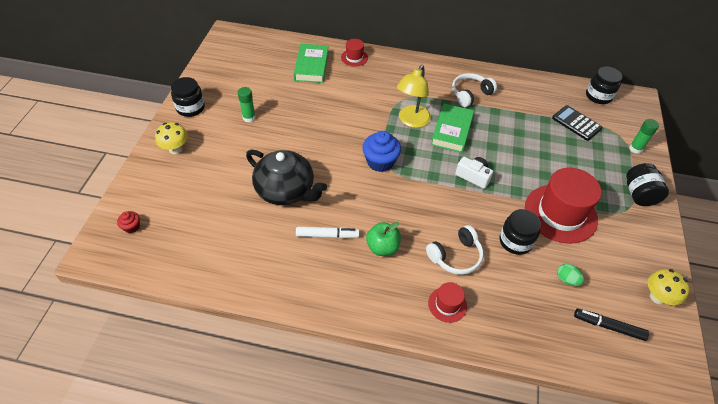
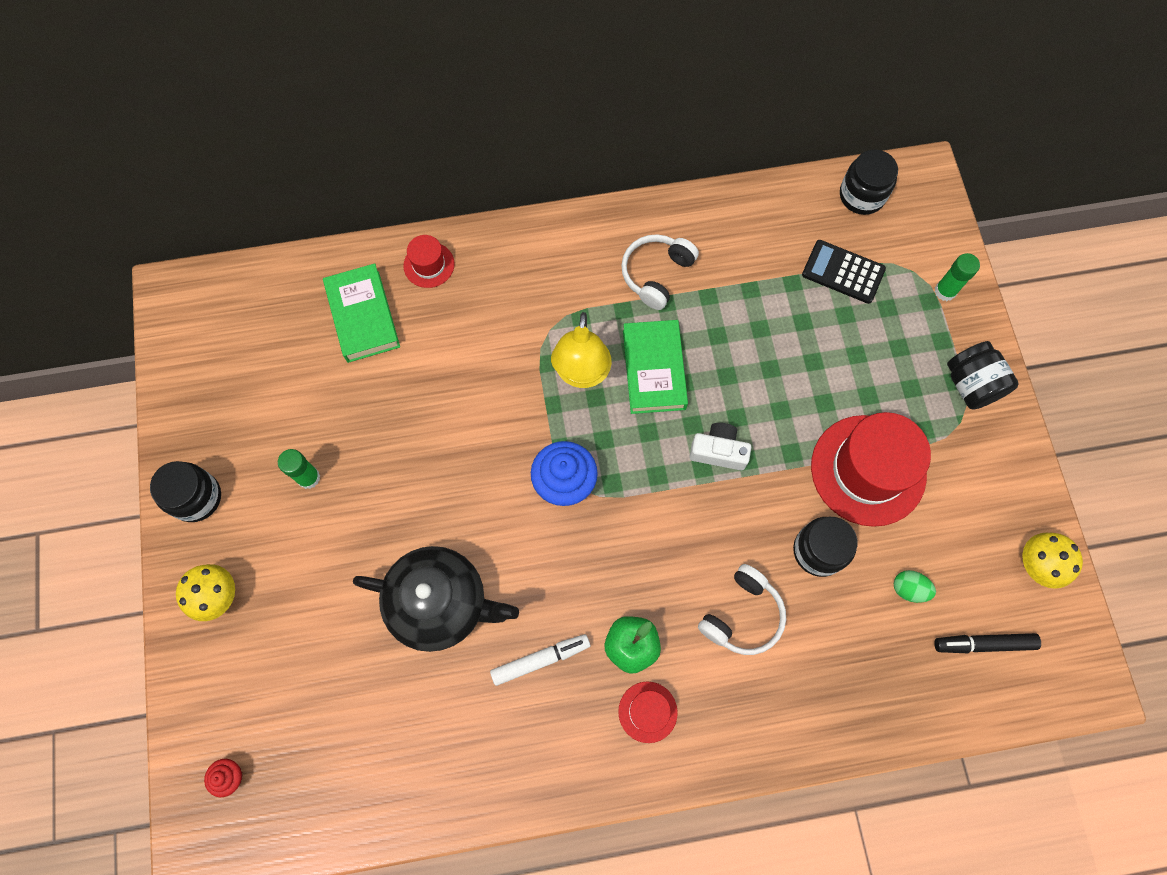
camera: 20 degrees left, 20 degrees up
red hat [428,282,467,323] -> red hat moved to [618,682,678,743]

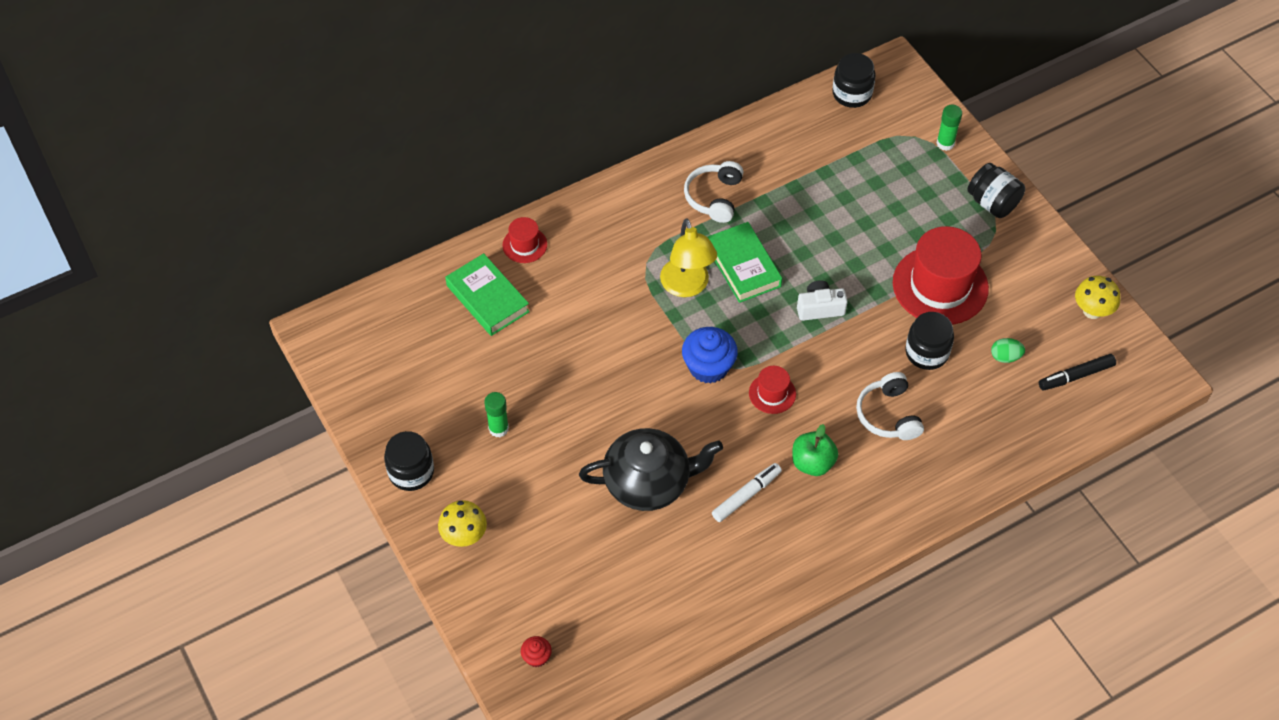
camera: 20 degrees left, 15 degrees down
red hat [618,682,678,743] -> red hat moved to [749,366,796,414]
white headphones [698,564,786,655] -> white headphones turned 150 degrees clockwise [856,372,924,440]
black calculator [802,240,886,304] -> none

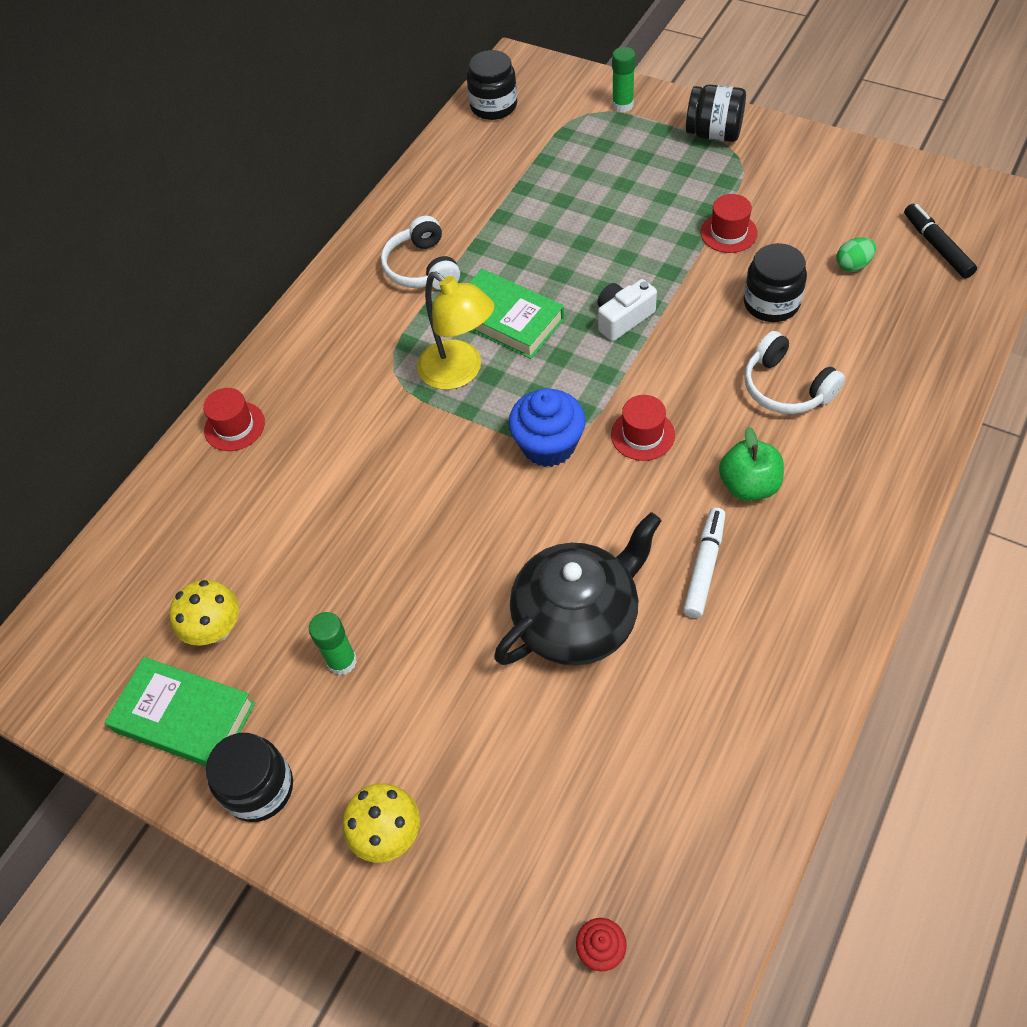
camera: 25 degrees left, 0 degrees up
green book [445,253,530,336] -> green book moved to [105,657,255,766]
red hat [893,226,989,325] -> red hat [700,194,758,253], size x0.48
black marker [1039,354,1116,390] -> black marker turned 120 degrees clockwise [904,204,977,278]
yellow mushroom [1075,276,1121,319] -> yellow mushroom moved to [169,580,239,646]

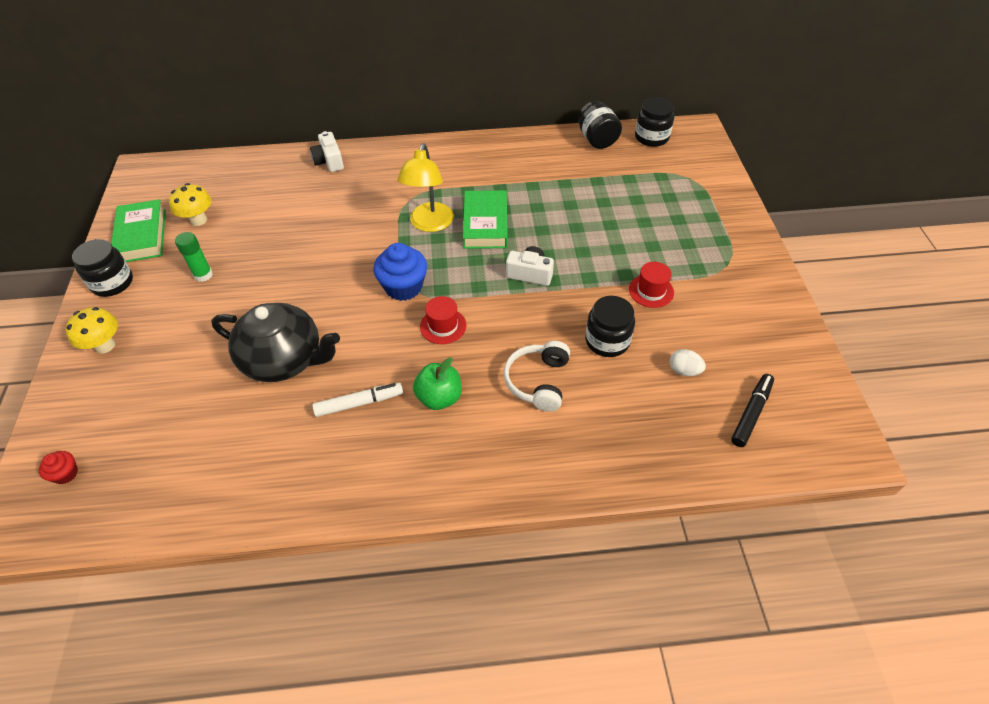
camera: 50 degrees right, 5 degrees down
red hat [203,388,265,451] -> white camera [310,131,344,172]
white headphones [381,216,460,290] -> none
green glue stick [612,47,636,112] -> none
black jar [686,84,746,142] -> black jar moved to [578,101,622,149]
green egg [836,237,876,272] -> white egg [669,349,706,376]

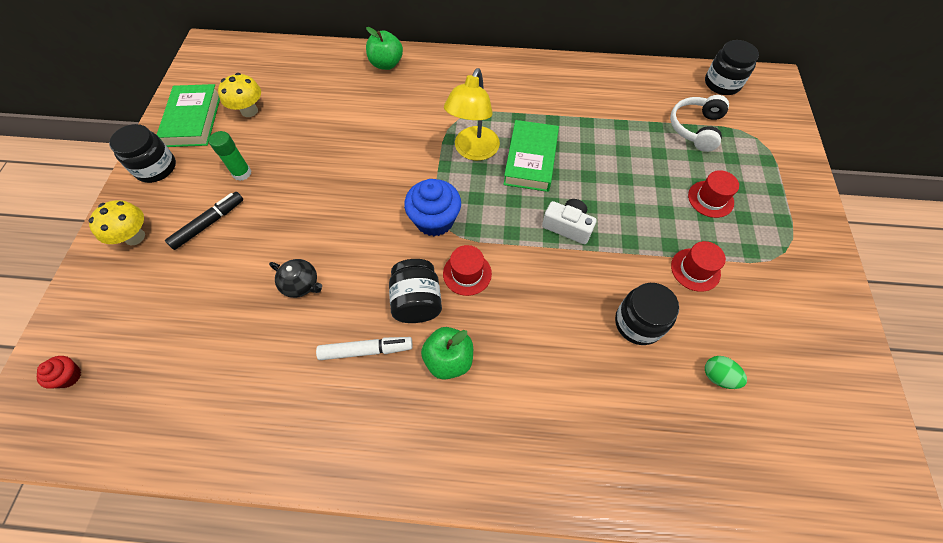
camera: 10 degrees right, 10 degrees up
black teapot [211,303,340,382] -> black teapot [269,259,322,298], size x0.46
white camera [310,131,344,172] -> green apple [366,27,403,70]
white headphones [504,341,570,412] -> white headphones moved to [670,95,729,152]
black jar [578,101,622,149] -> black jar moved to [389,259,442,323]
white egg [669,349,706,376] -> green egg [705,356,747,389]
black marker [731,374,774,447] -> black marker moved to [165,192,243,250]
none -> red hat [688,170,739,218]

